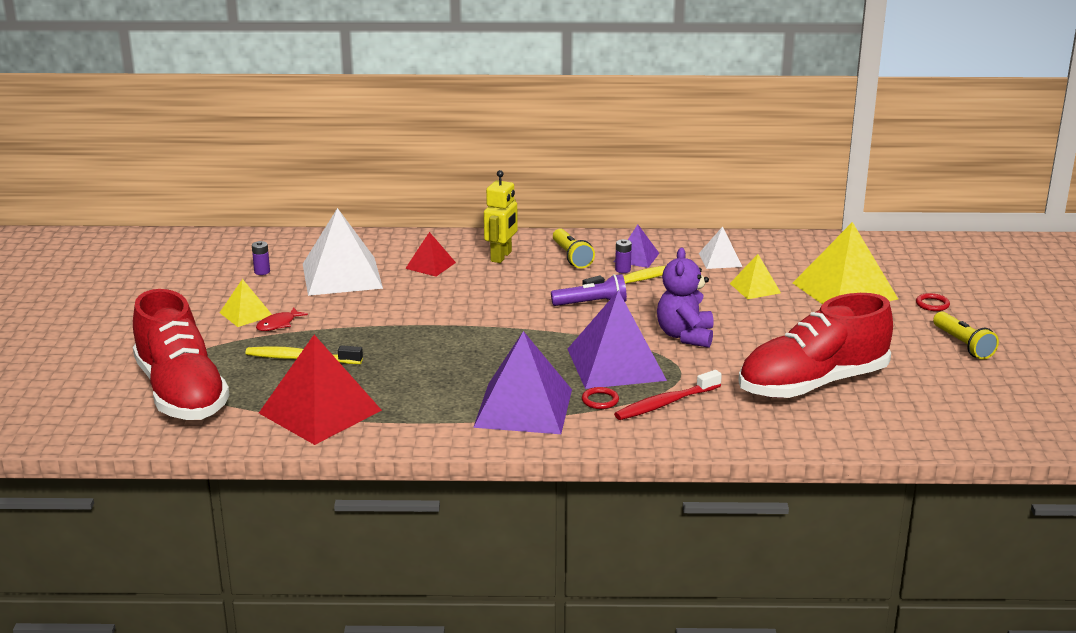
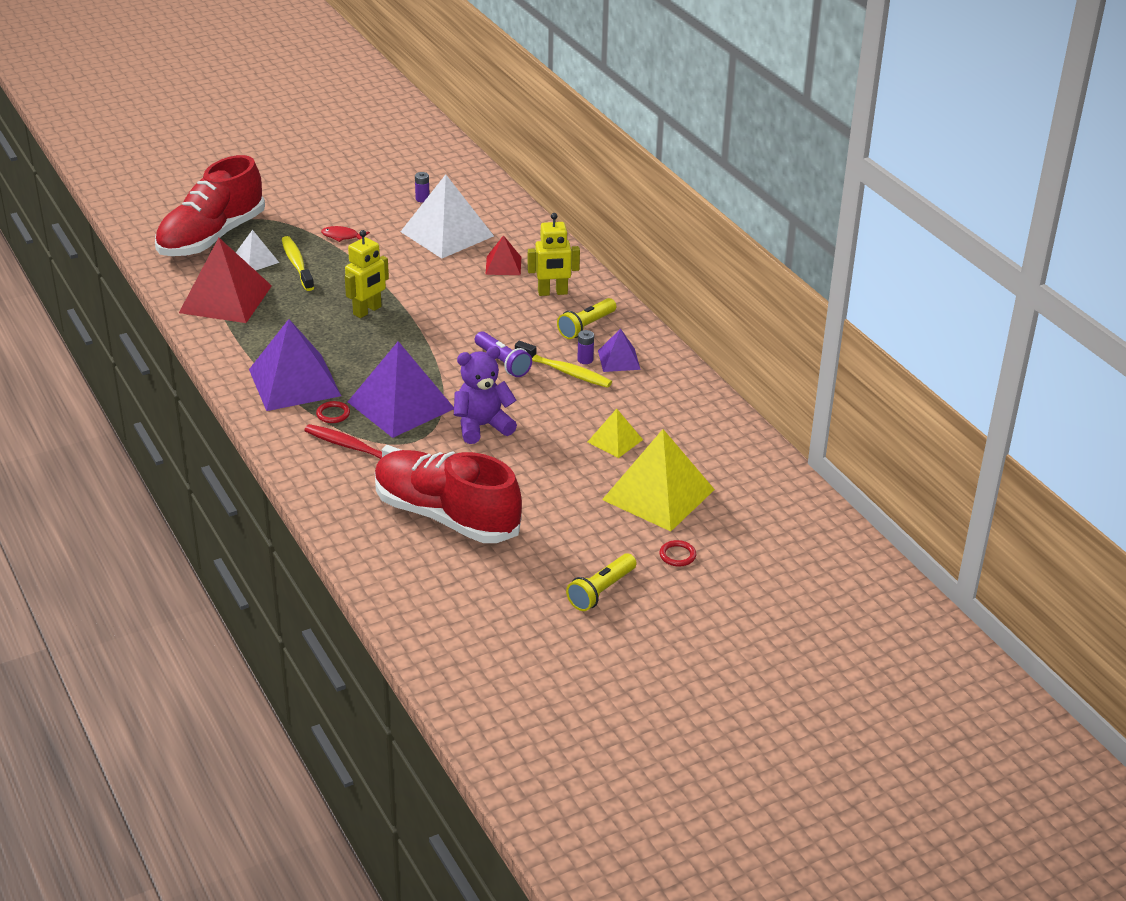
camera: 60 degrees right, 10 degrees up
yellow pyramid [219,279,272,327] -> none
white pyramid [699,226,742,269] -> white pyramid moved to [236,230,279,271]
none -> yellow robot [345,230,389,318]

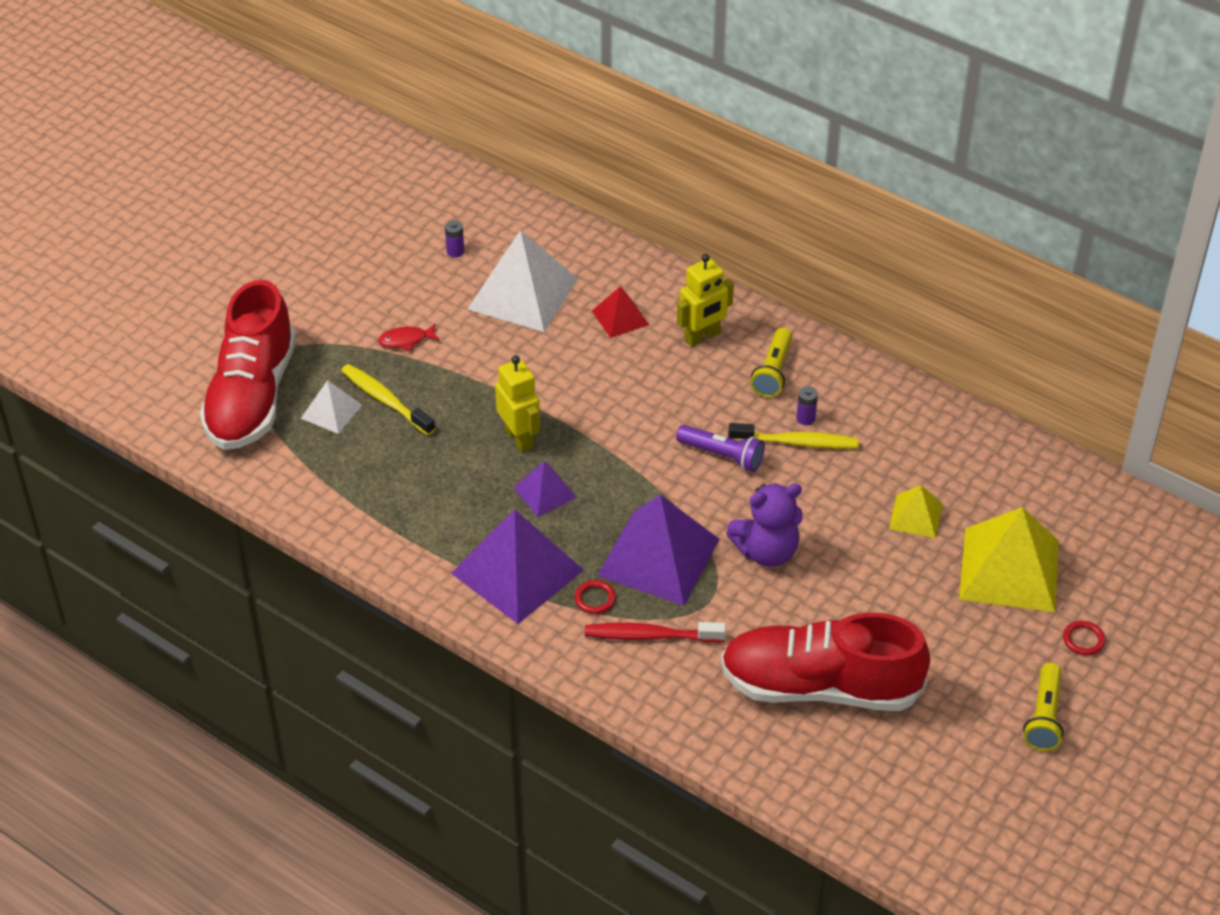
camera: 25 degrees left, 10 degrees up
red pyramid [179,238,272,323] -> none
yellow robot [345,230,389,318] -> yellow robot turned 45 degrees counterclockwise [495,356,540,452]
purple teddy bear [454,346,517,444] -> purple teddy bear turned 150 degrees counterclockwise [726,483,803,567]
purple pyramid [598,328,641,372] -> purple pyramid moved to [513,461,577,516]

